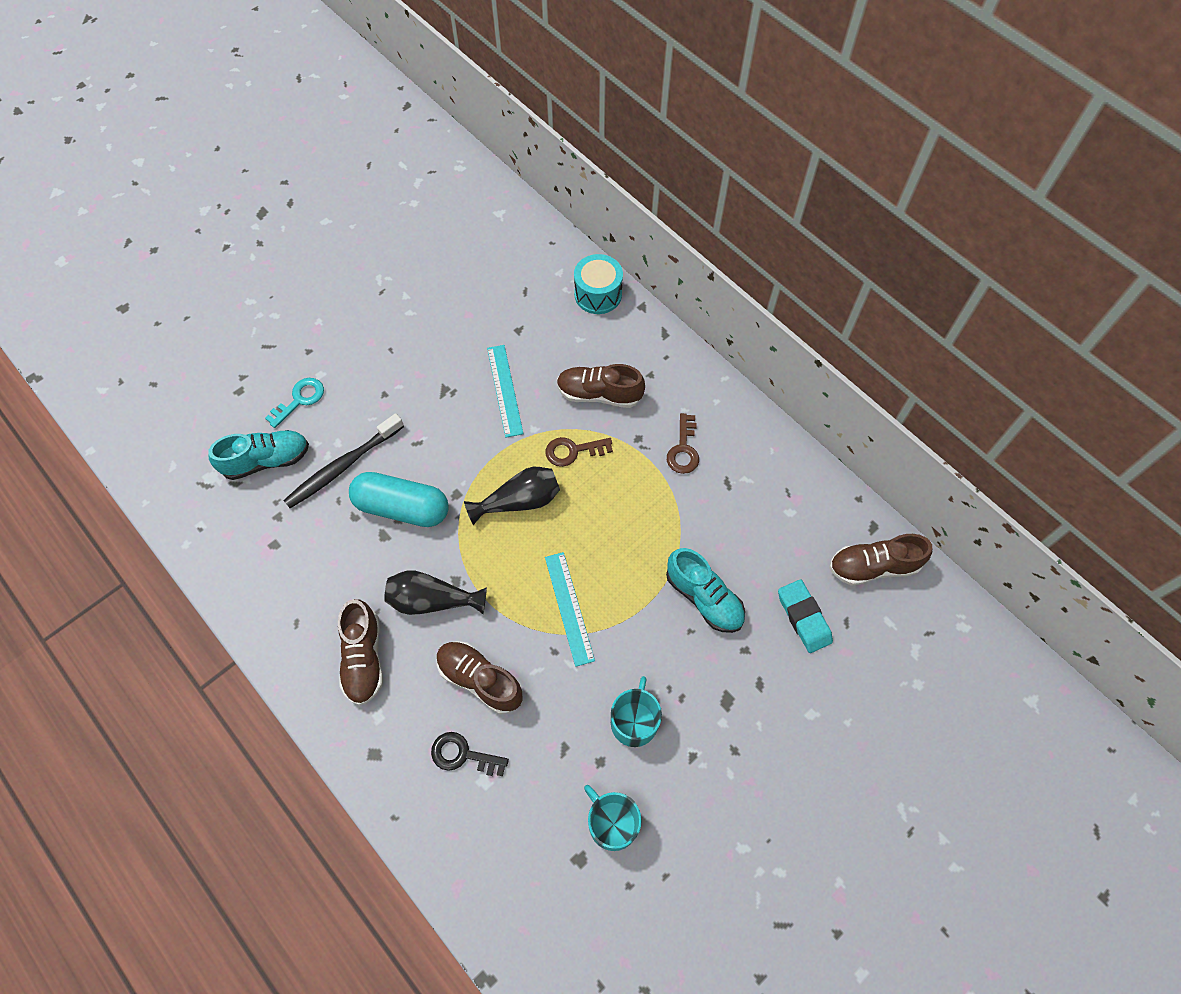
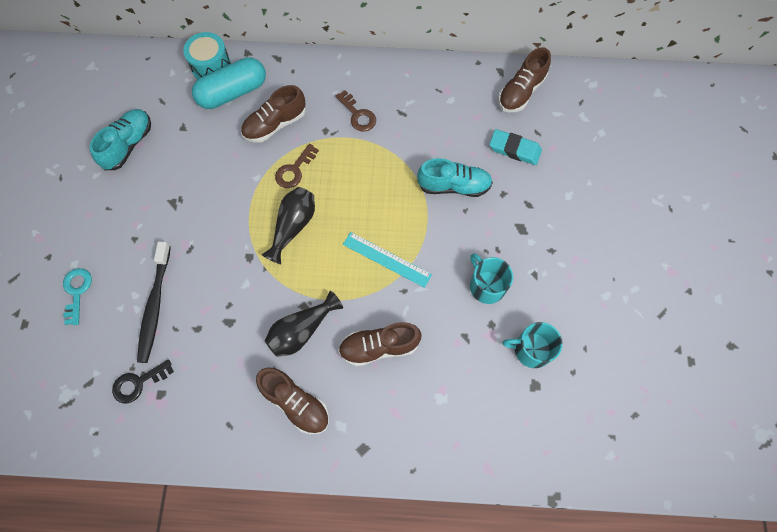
camera: 45 degrees left, 5 degrees up
turquoise shoe [208,430,309,480] -> turquoise shoe moved to [90,109,151,170]
turquoise capsule [349,472,449,527] -> turquoise capsule moved to [192,57,266,109]
black key [431,732,509,776] -> black key moved to [112,359,174,404]
turquoise ruler [487,345,524,438] -> none

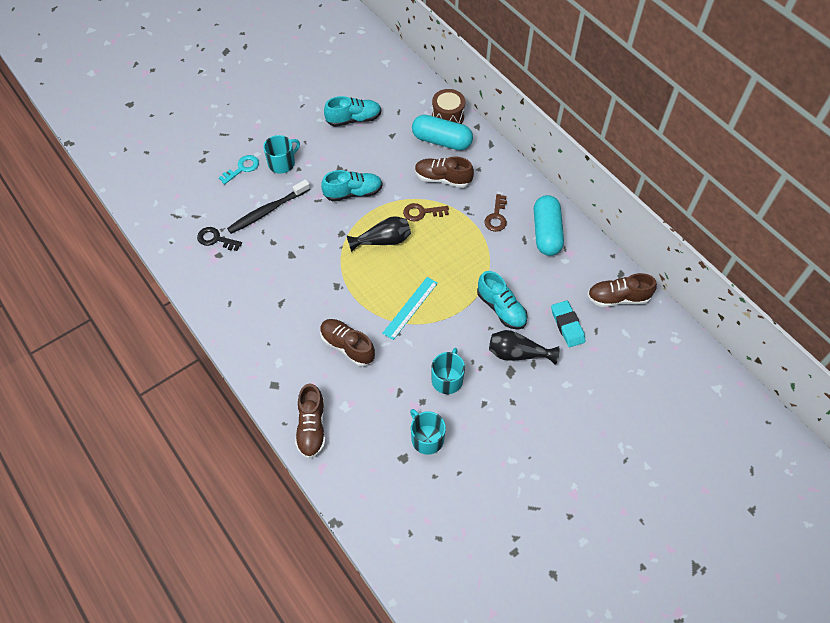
camera: 50 degrees right, 10 degrees down
turquoise drum [183,32,231,79] -> brown drum [432,89,465,124]
brown shoe [256,368,329,435] -> brown shoe moved to [295,383,326,459]
black vase [264,291,343,357] -> black vase moved to [489,330,560,365]
turquoise ruler [343,232,432,288] -> turquoise ruler turned 45 degrees clockwise [382,277,438,340]
none -> turquoise mug [263,135,300,174]
none -> turquoise shoe [321,170,383,201]
none -> turquoise capsule [534,195,564,256]

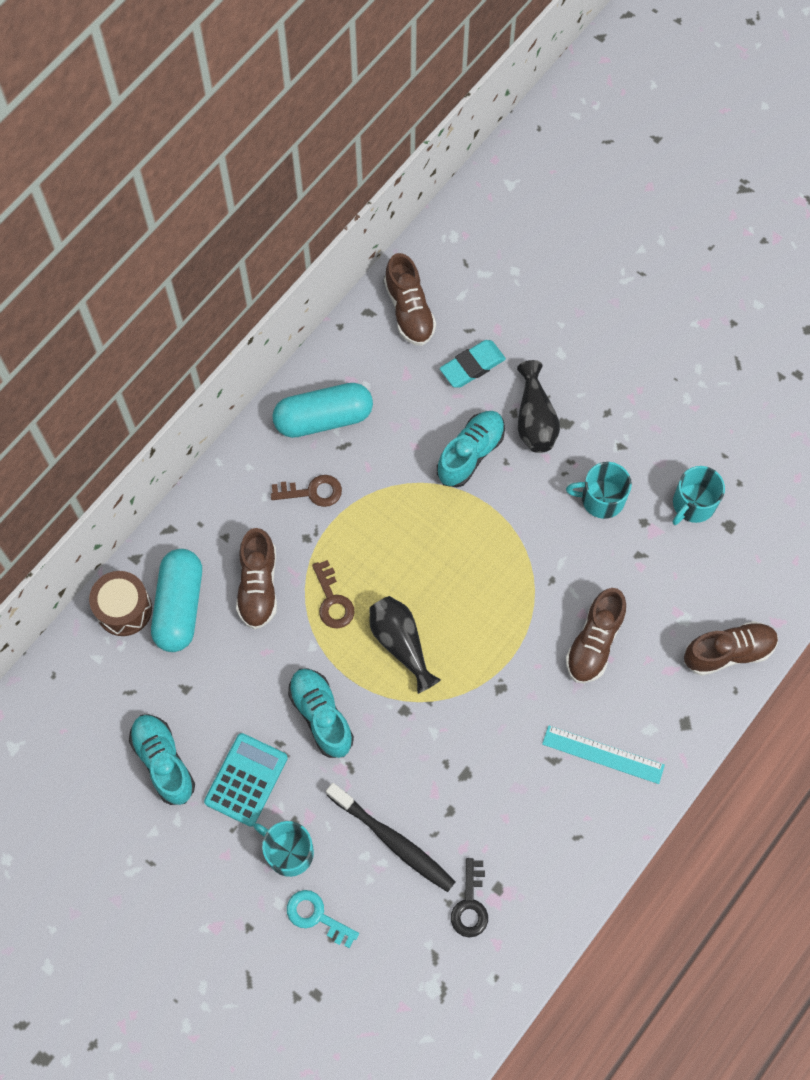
camera: 105 degrees left, 10 degrees up
turquoise ruler [382,277,438,340] -> turquoise ruler moved to [542,725,665,784]
none -> turquoise calculator [204,733,288,827]

